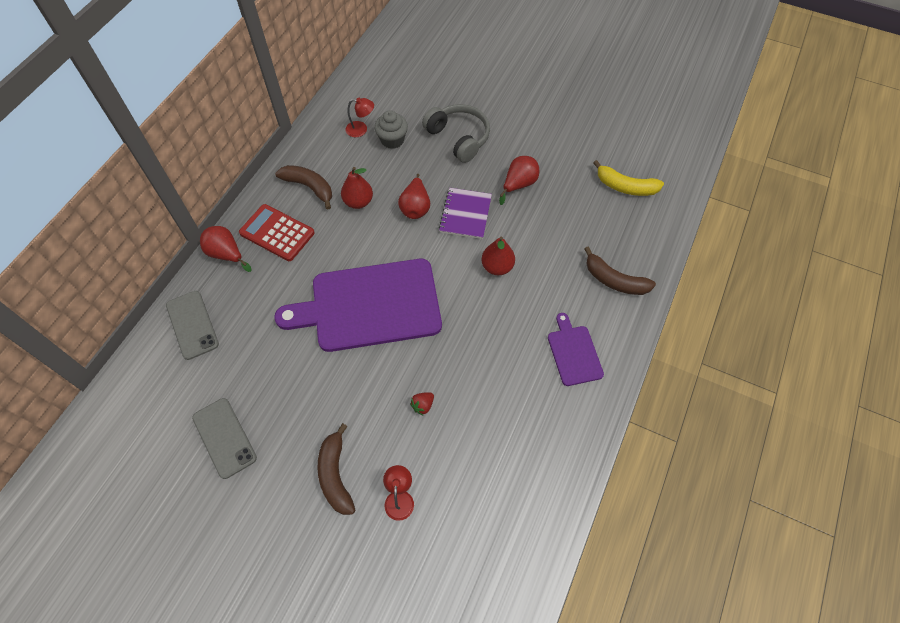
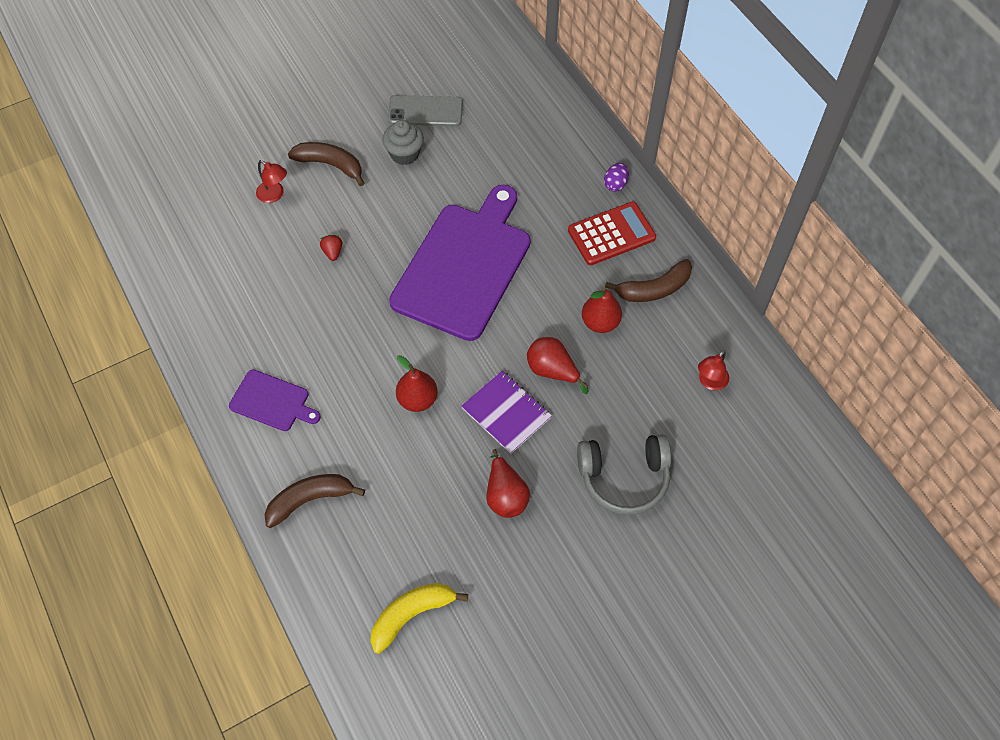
camera: 125 degrees right, 0 degrees up
grey phone [166,291,219,360] -> none
red pear [200,226,252,272] -> purple egg [604,163,629,192]
grey cupcake [374,110,408,149] -> grey cupcake moved to [382,120,424,165]

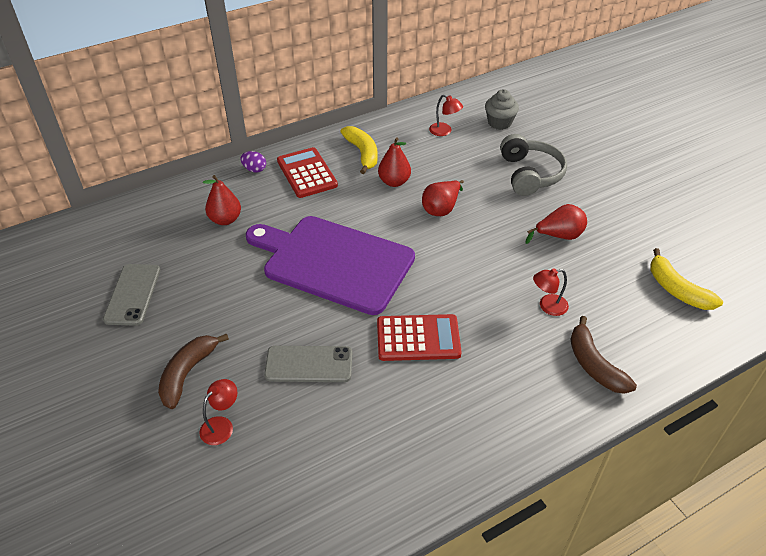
camera: 90 degrees left, 15 degrees down
purple cutting board [229,369,321,431] -> none
red strawberry [320,235,342,261] -> grey phone [264,346,352,382]
grey cupcake [382,120,424,165] -> grey cupcake moved to [485,89,519,130]
red pear [396,355,438,412] -> red pear moved to [203,175,241,225]
purple notebook [461,371,552,454] -> none
brown banana [605,259,692,302] -> yellow banana [341,126,378,174]
none -> red calculator [377,314,462,361]
none -> red lamp [533,268,569,316]

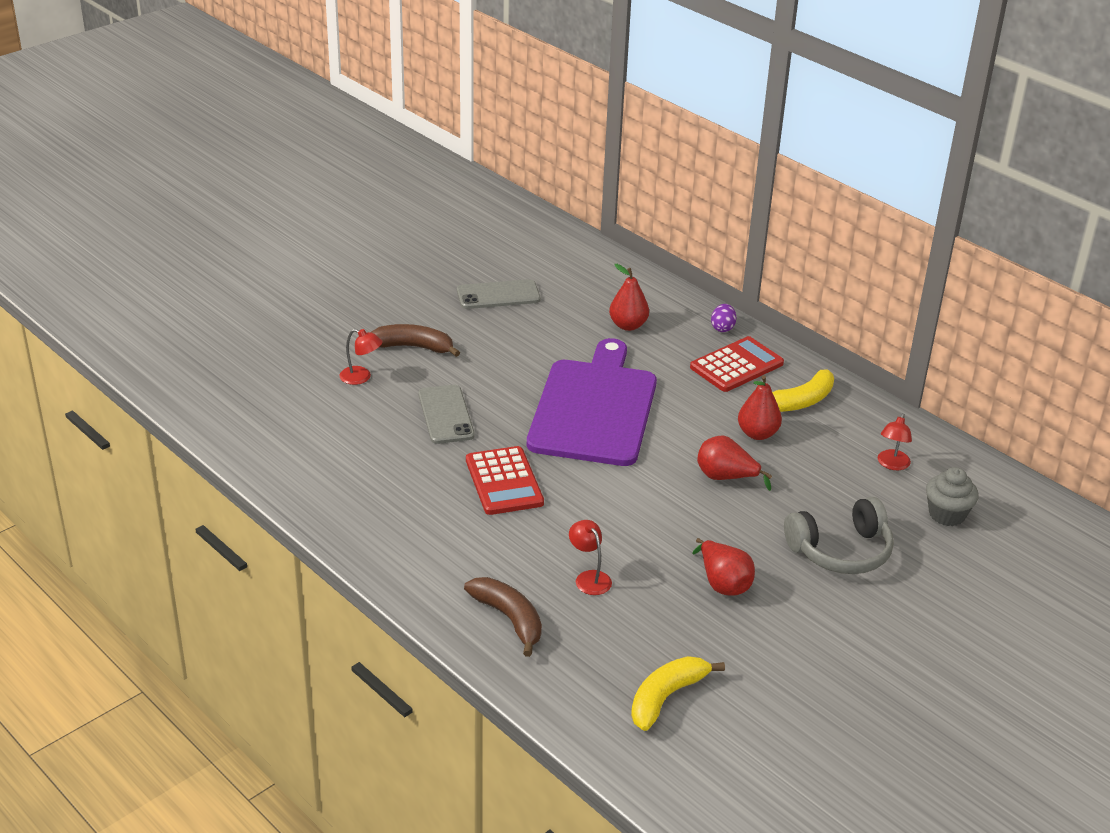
camera: 75 degrees right, 10 degrees down
brown banana [570,316,637,394] -> brown banana turned 90 degrees clockwise [464,577,542,657]

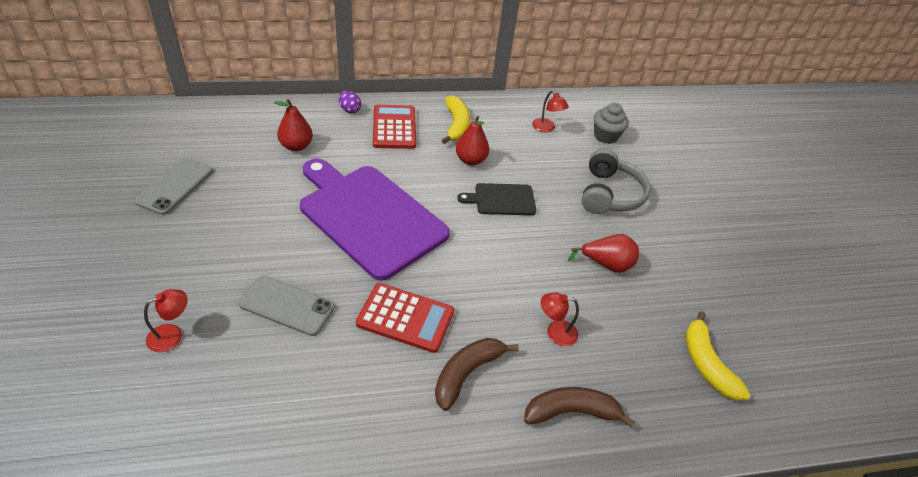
camera: 60 degrees left, 10 degrees up
brown banana [371,324,460,357] -> brown banana moved to [435,338,519,411]
red pear [697,436,772,491] -> black cutting board [457,183,536,215]

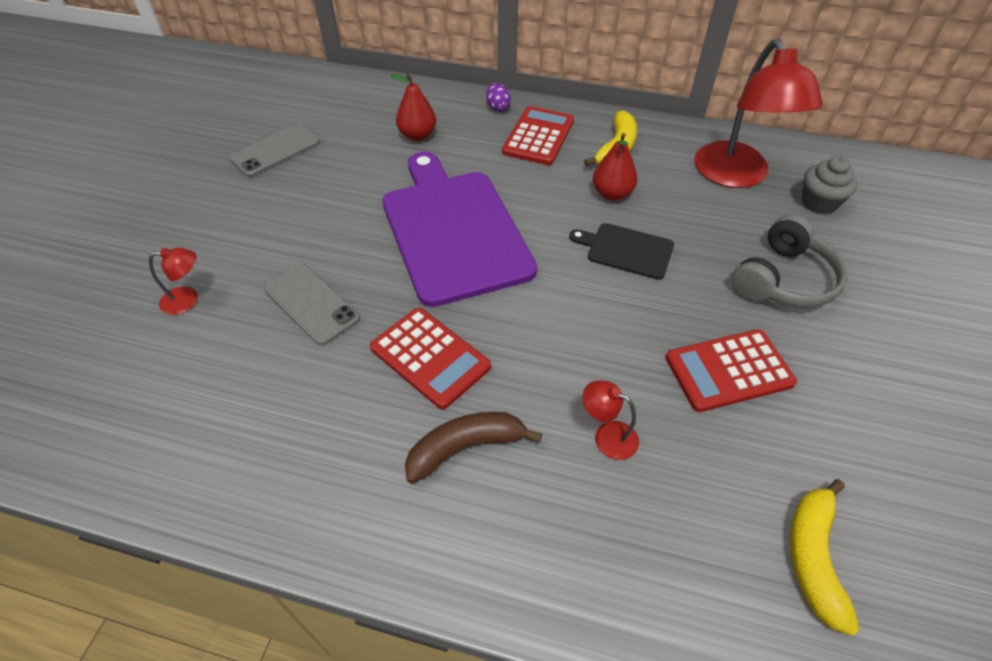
camera: 30 degrees right, 5 degrees up
brown banana [524,387,635,428] -> none
red lamp [532,91,569,132] -> red lamp [694,39,823,188], size x2.35
red pear [568,234,639,273] -> red calculator [666,329,797,412]

